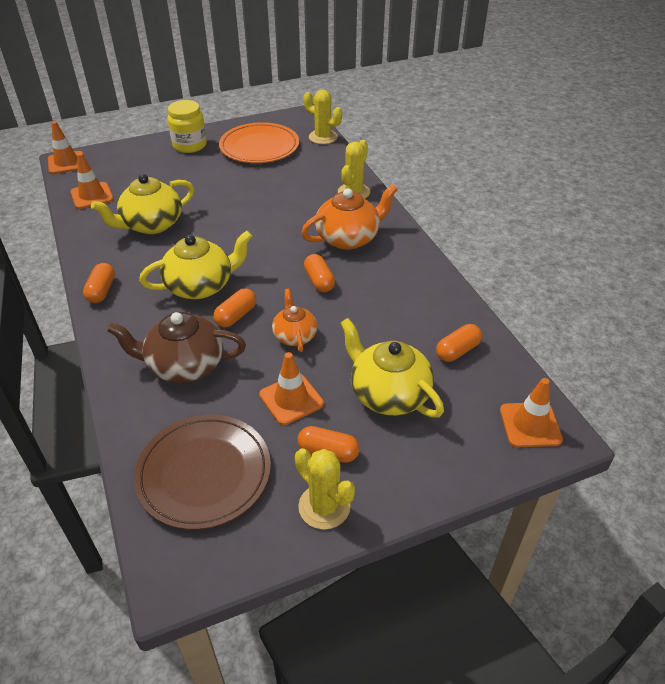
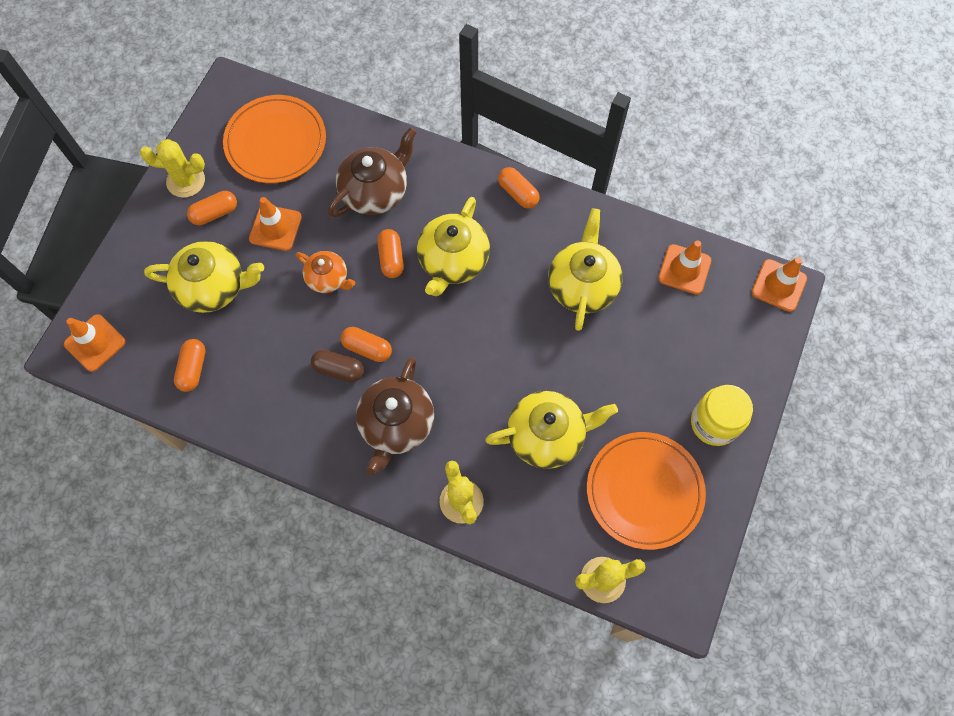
camera: 135 degrees right, 25 degrees up
brown plate [134,415,271,530] -> orange plate [223,95,326,183]
orange teapot [301,184,398,250] -> brown teapot [356,357,434,475]
none -> brown capsule [311,350,364,382]
none -> yellow teapot [485,391,618,469]

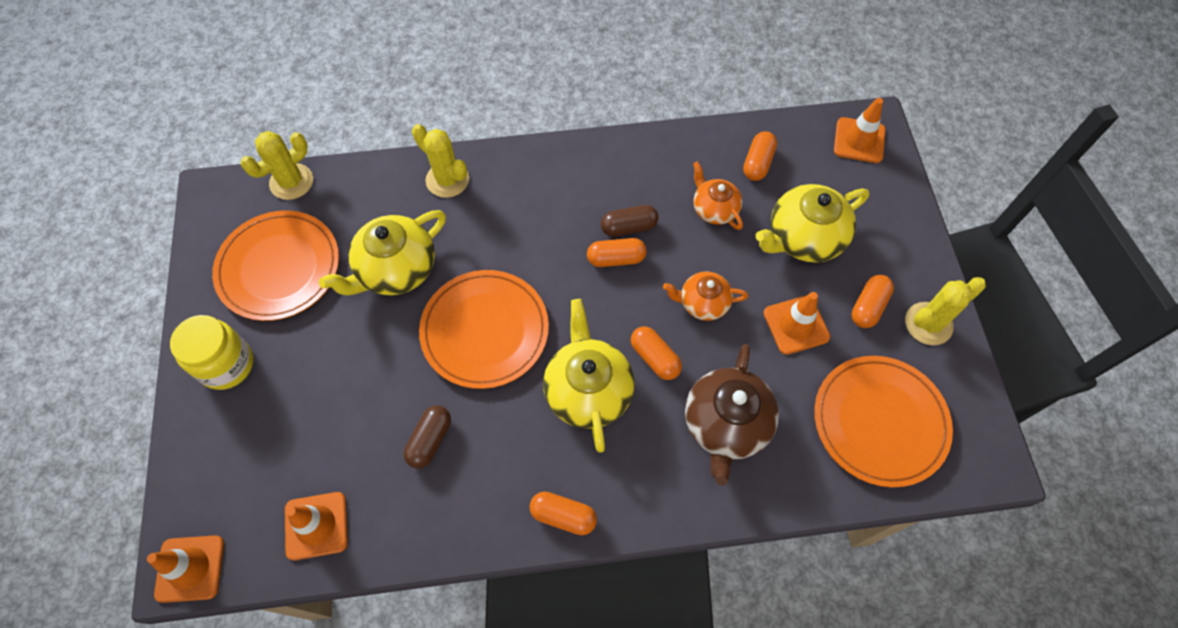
camera: 150 degrees right, 5 degrees down
orange capsule [174,339,205,392] -> orange capsule turned 45 degrees clockwise [743,131,777,181]
brown teapot [356,357,434,475] -> none
yellow teapot [548,208,622,331] -> brown capsule [404,405,451,468]
none -> orange plate [419,270,549,389]
none -> orange teapot [693,161,743,230]

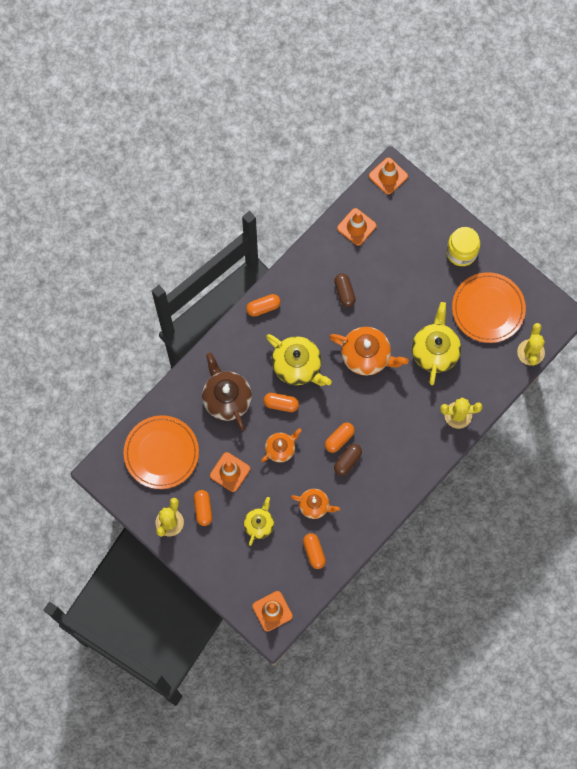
camera: 140 degrees right, 10 degrees up
orange plate [419,270,549,389] -> orange teapot [329,327,408,376]
yellow teapot [756,184,869,263] -> yellow teapot [244,497,274,546], size x0.60

